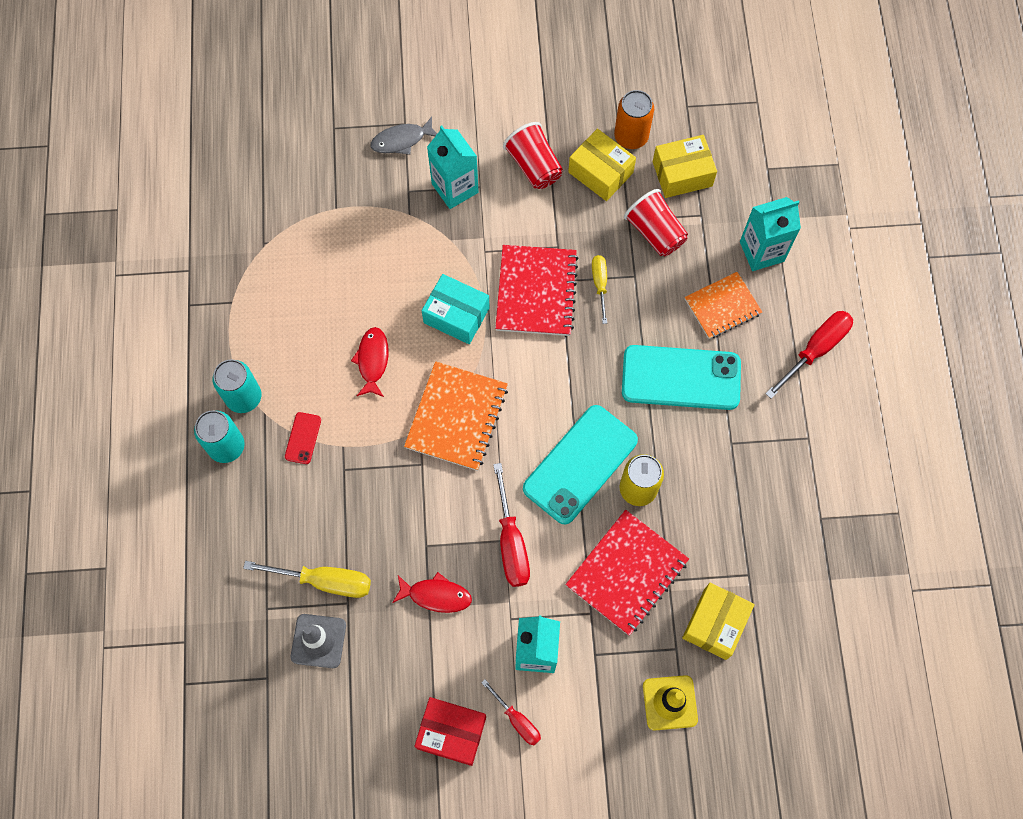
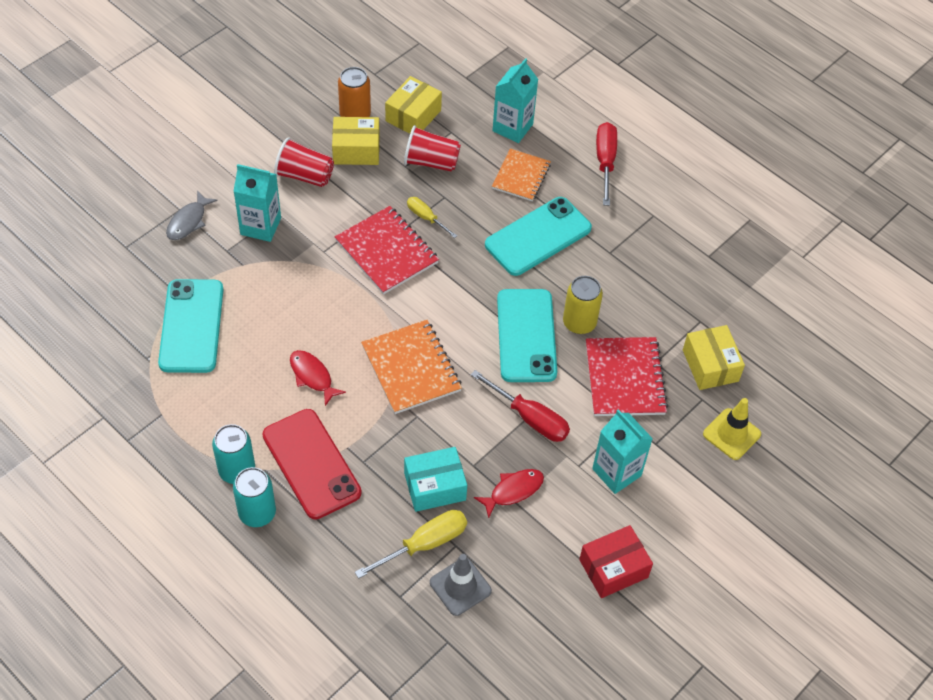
camera: 45 degrees left, 15 degrees down
red phone [285,412,321,464] -> red phone [262,409,361,519], size x2.32
turquoise box [422,274,490,344] -> turquoise box moved to [404,447,467,512]
red screwdriver [481,679,541,745] -> none
none -> turquoise phone [158,279,223,373]

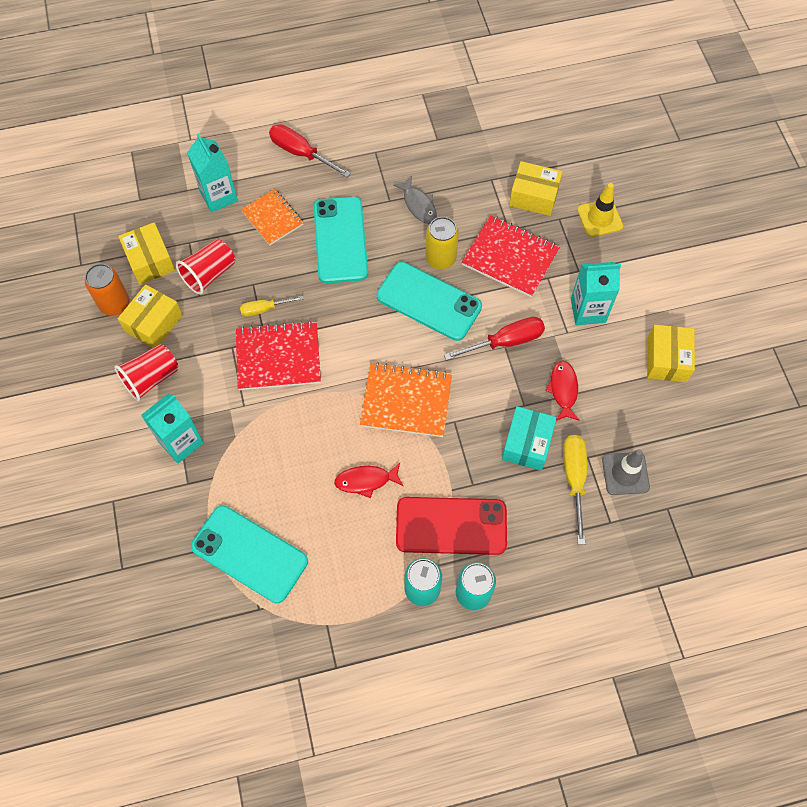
camera: 55 degrees left, 10 degrees up
grey fish [166,191,218,240] -> grey fish moved to [393,176,437,224]
red box [579,525,653,598] -> yellow box [647,325,695,382]

